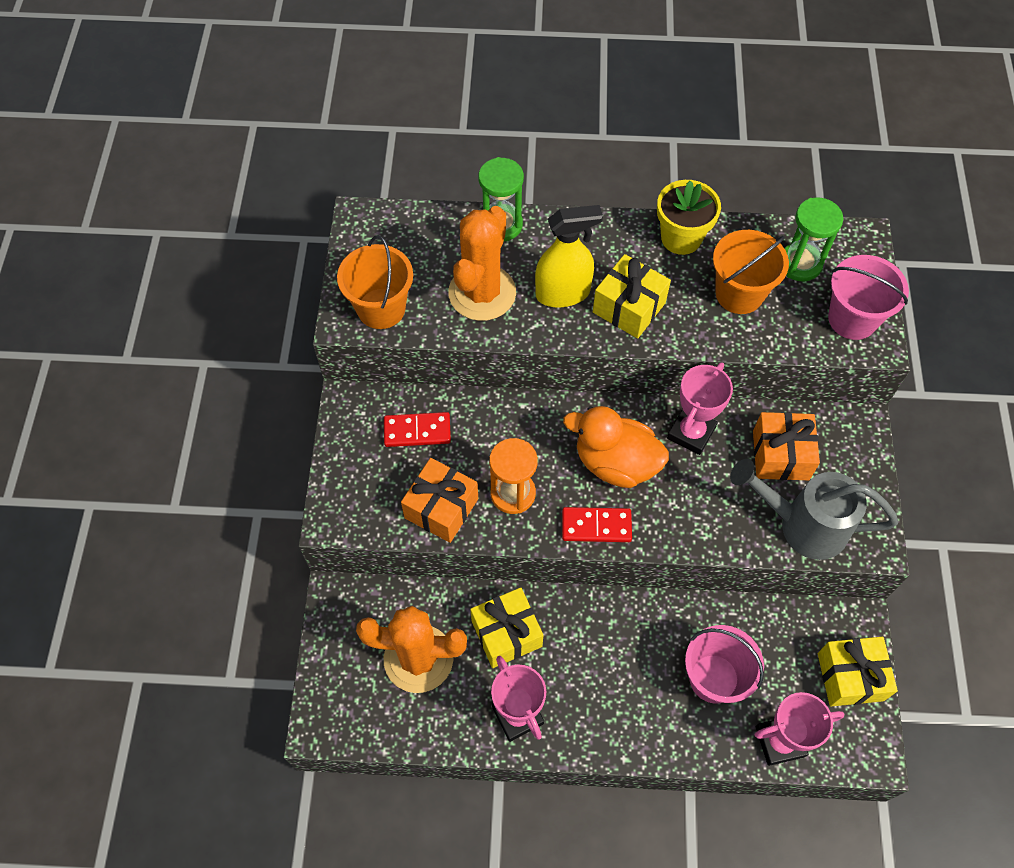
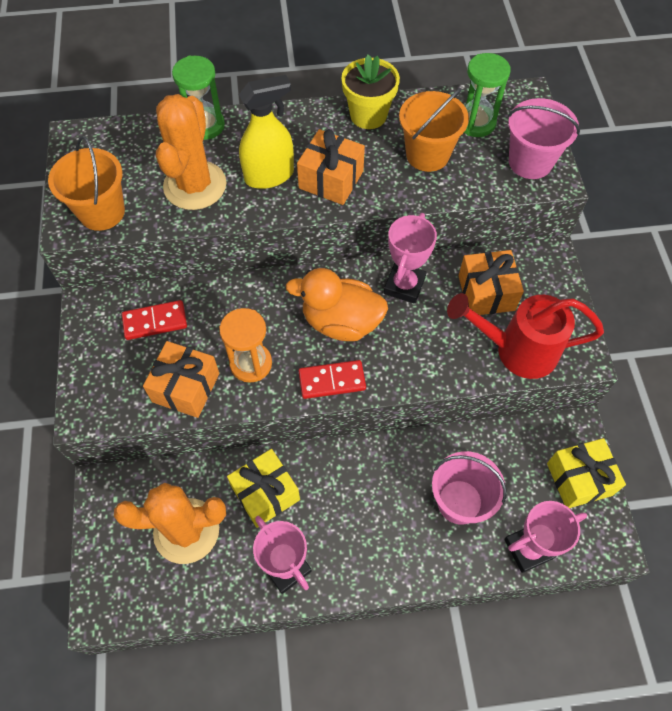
camera: 10 degrees left, 0 degrees up
yellow gift [593,254,671,339] -> orange gift [297,129,365,205]
grey watering can [730,459,898,560] -> red watering can [447,293,604,379]

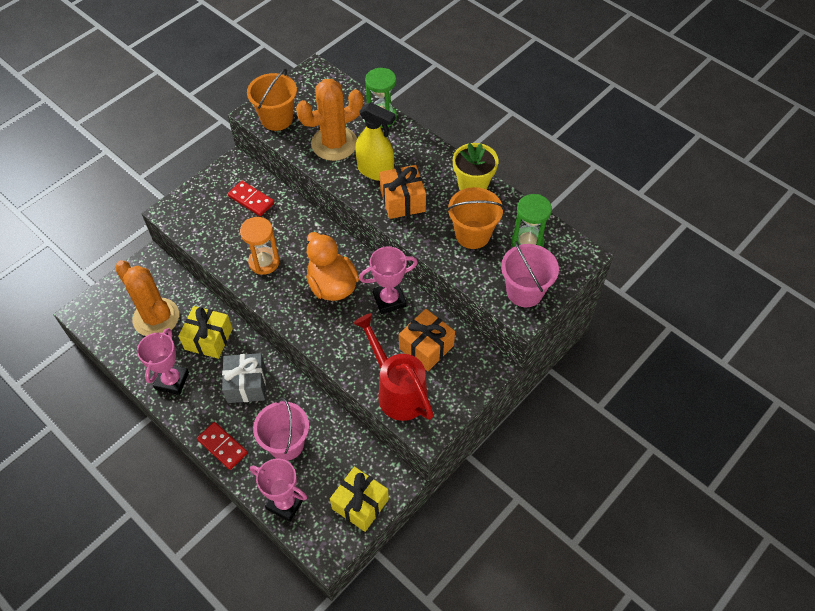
camera: 50 degrees right, 5 degrees down
orange gift [143,341,219,418] -> none
red domino [299,360,366,399] -> red domino moved to [197,422,248,470]
none -> grey gift [222,353,266,403]

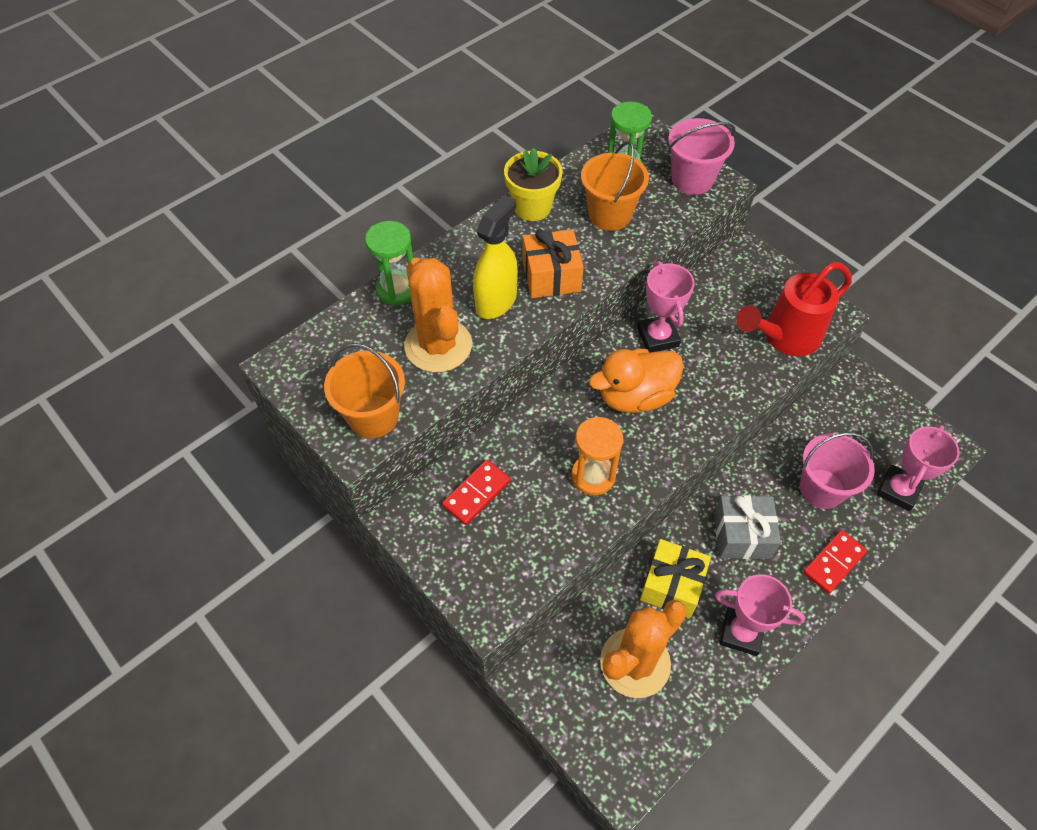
camera: 85 degrees left, 0 degrees up
yellow gift [330,467,389,532] -> none
orange gift [399,309,455,371] -> none

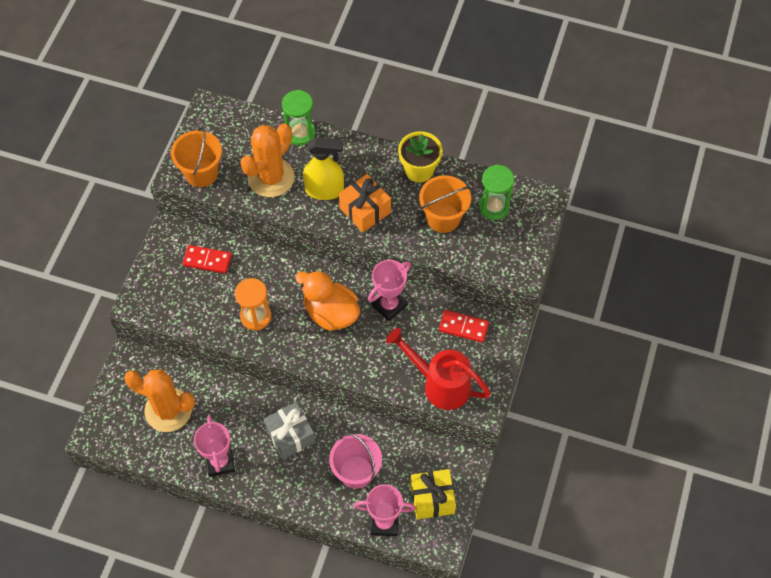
camera: 60 degrees right, 5 degrees up
yellow gift [640,539,711,618] -> yellow gift moved to [410,469,456,519]
pink bucket [668,118,735,195] -> none
red domino [803,530,867,594] -> red domino moved to [439,310,489,343]

